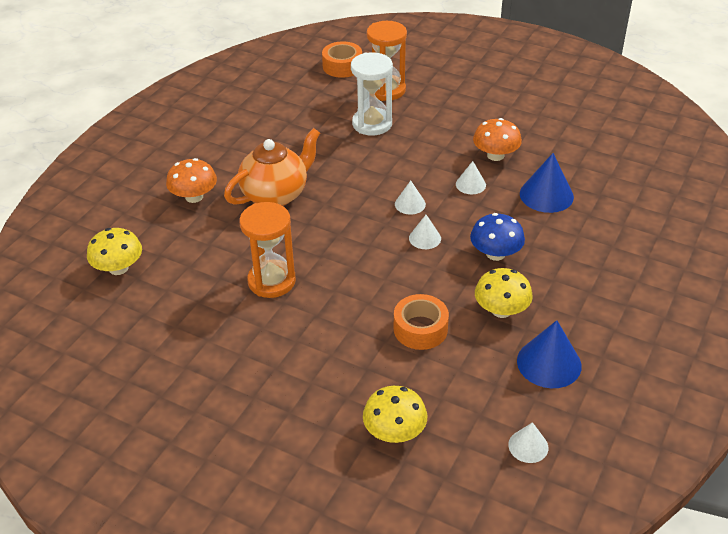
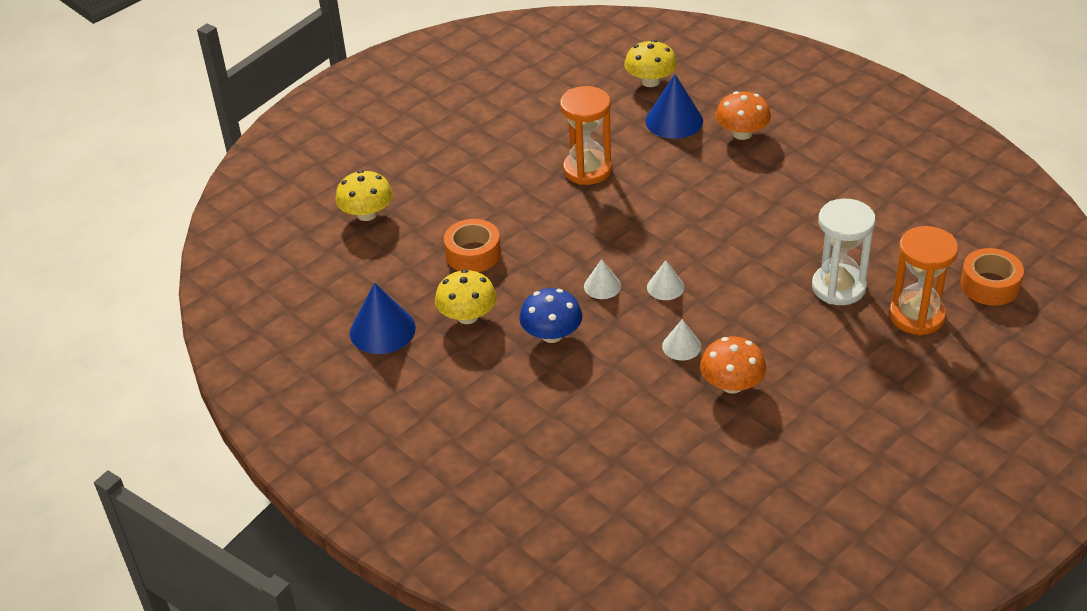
camera: 110 degrees right, 0 degrees up
orange teapot [224,128,320,206] -> none
white cone [508,422,548,463] -> none
blue cone [520,153,574,213] -> blue cone moved to [645,74,703,139]

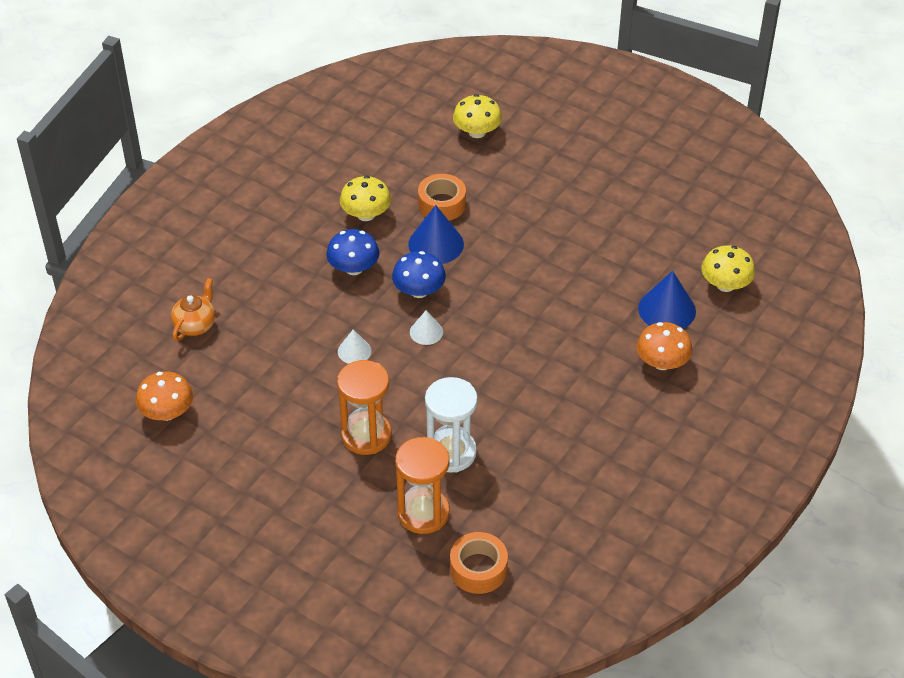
camera: 75 degrees right, 5 degrees up
blue cone [350,283,416,354] -> blue cone moved to [408,205,464,264]
orange hourglass [560,86,612,185] -> orange hourglass moved to [337,360,391,455]
white cone [584,259,621,299] -> blue mushroom [392,251,446,298]
orange mushroom [700,337,766,394] -> orange mushroom moved to [136,371,193,421]
none -> orange teapot [171,278,215,341]

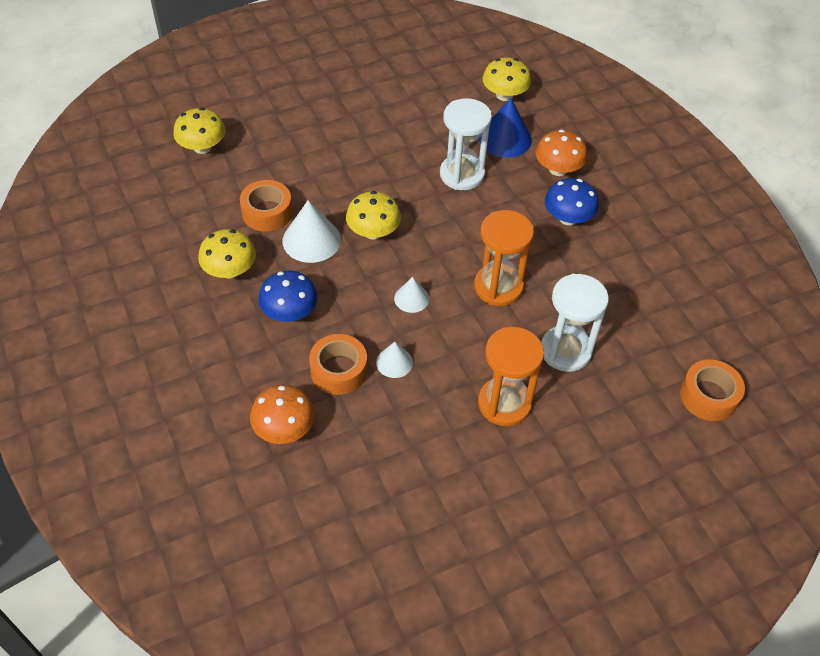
camera: 60 degrees left, 5 degrees up
orange mushroom [136,371,193,421] -> orange mushroom moved to [250,385,315,444]
orange teapot [171,278,215,341] -> none
blue mushroom [392,251,446,298] -> blue mushroom moved to [545,178,599,225]
orange hourglass [395,437,450,534] -> orange hourglass moved to [474,210,534,306]
blue cone [408,205,464,264] -> white cone [283,200,341,263]
none -> orange tape [309,334,367,395]
none -> yellow mushroom [346,191,401,239]
none -> white hourglass [440,98,492,190]

